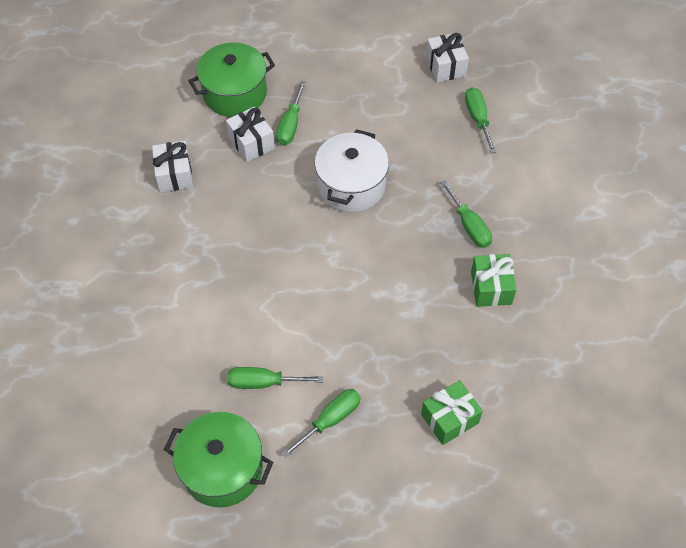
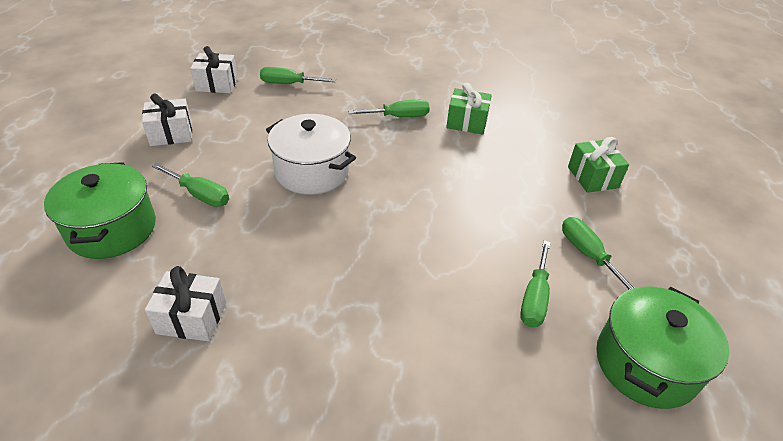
camera: 75 degrees left, 15 degrees down
white gift [226,107,275,162] -> white gift moved to [142,94,192,146]

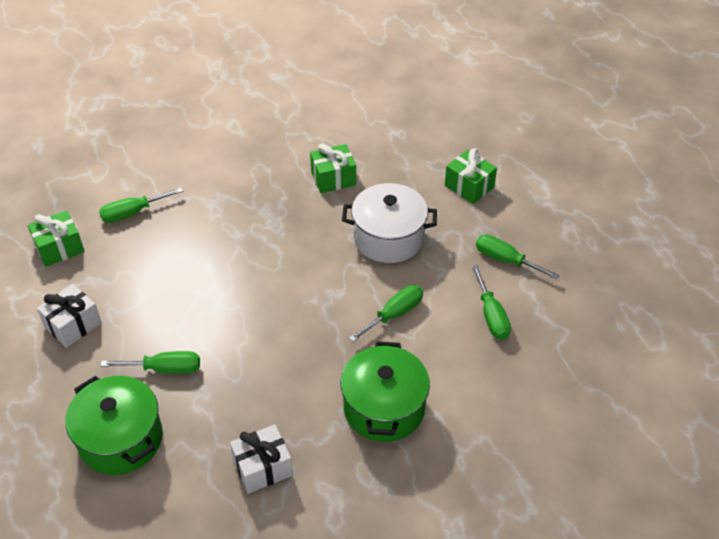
camera: 30 degrees left, 5 degrees up
white gift [190,46,238,93] -> green gift [28,210,85,267]
white pot [266,114,356,195] -> white pot moved to [342,183,437,263]
green screwdriver [348,100,430,117] -> green screwdriver moved to [349,285,423,342]
green pot [596,287,729,409] -> green pot moved to [341,341,430,442]

